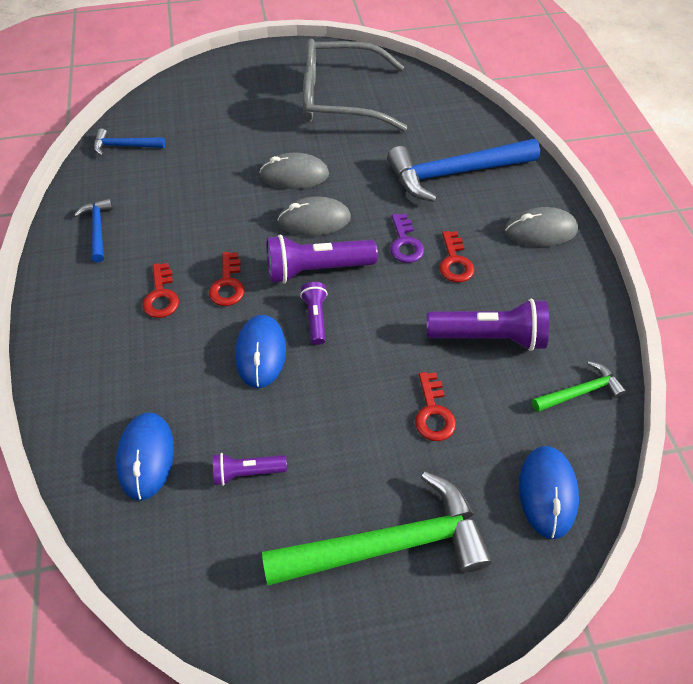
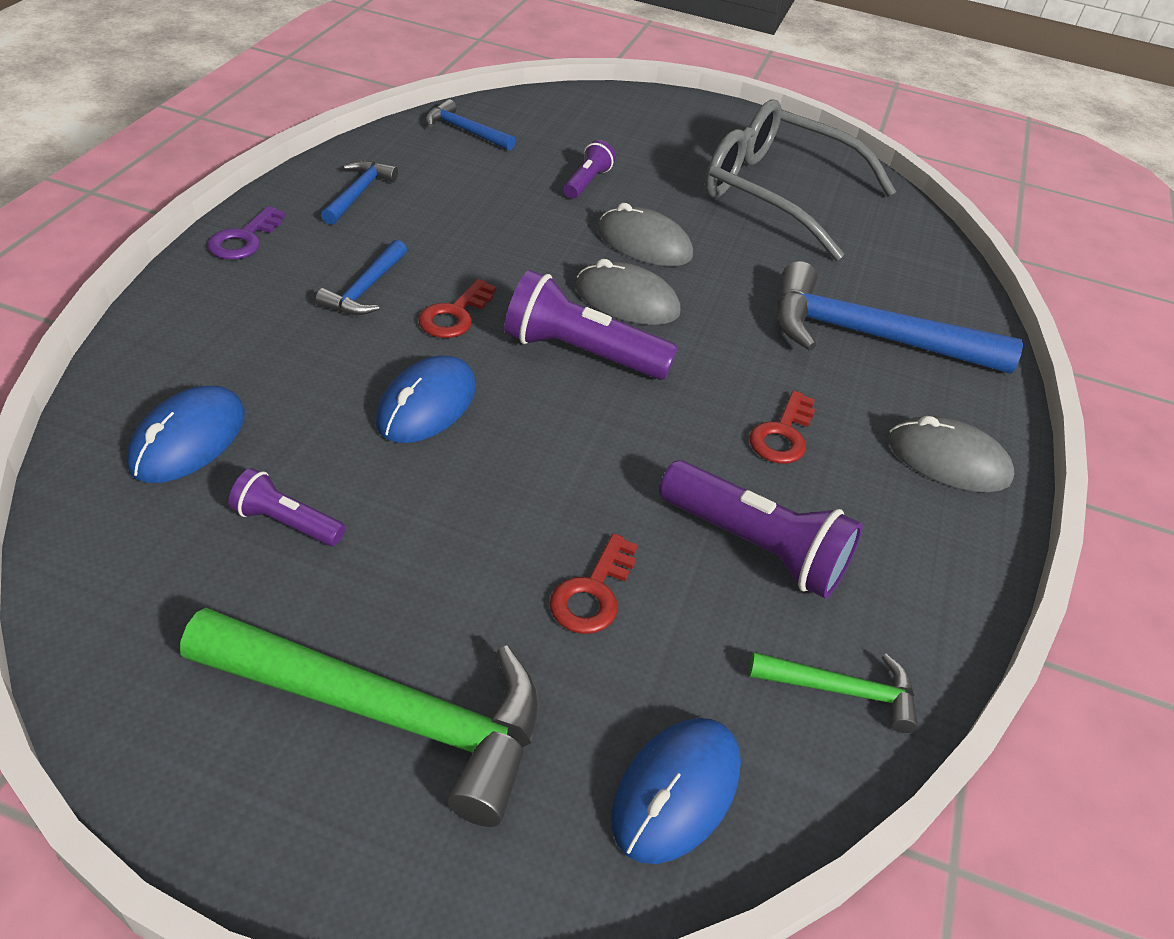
camera: 25 degrees right, 10 degrees down
red key [143,263,179,318] -> blue hammer [315,240,407,315]
purple flashlight [300,282,328,345] -> purple flashlight moved to [564,140,616,199]
purple key [390,214,424,263] -> purple key moved to [207,206,286,260]

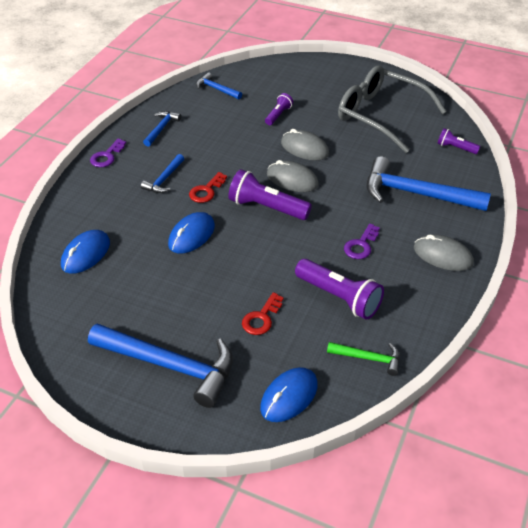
camera: 10 degrees right, 0 degrees up
green hammer [180,608,539,827] -> blue hammer [88,323,233,408]
purple flashlight [228,468,345,546] -> purple flashlight moved to [437,128,480,154]
red key [749,391,815,464] -> purple key [344,223,380,259]

